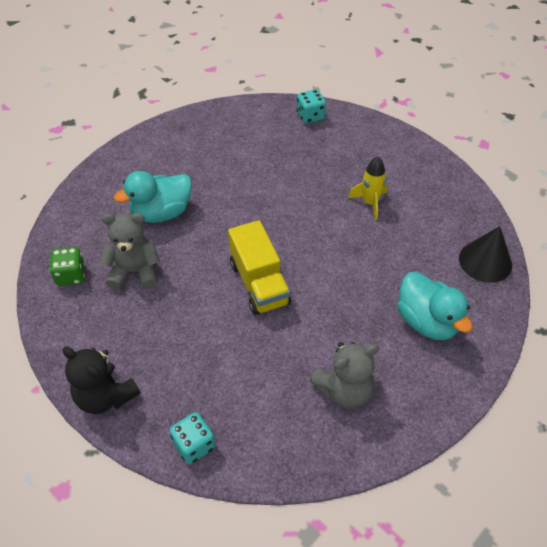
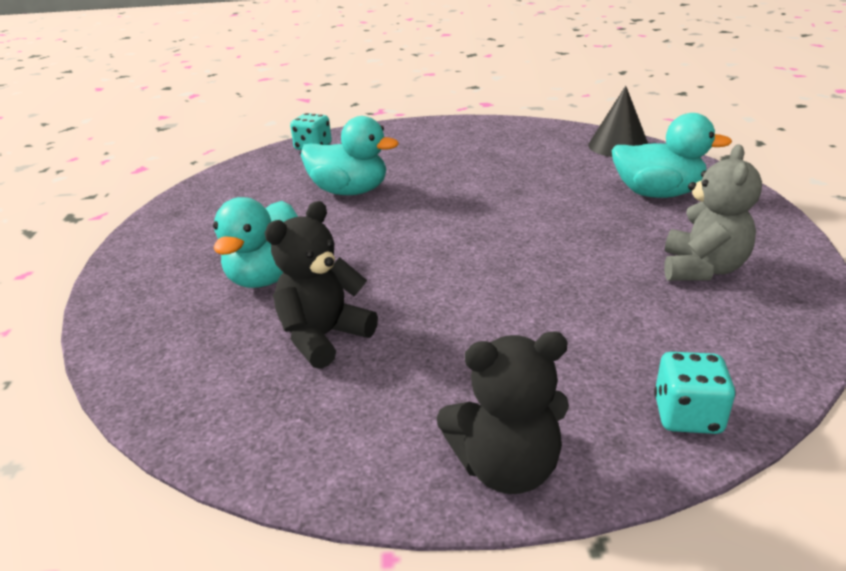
camera: 45 degrees left, 20 degrees down
green dice [49,247,85,286] -> none
grey teddy bear [99,213,160,290] -> black teddy bear [265,201,378,369]
yellow truck [228,220,291,315] -> none
yellow rocket [348,156,387,220] -> none
none -> turquoise duck [301,116,399,195]

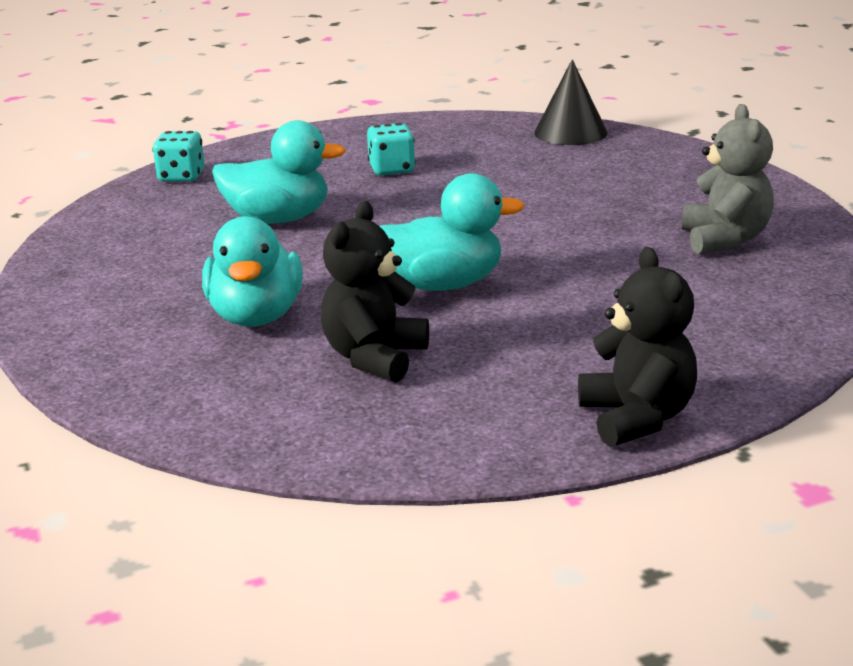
camera: 20 degrees left, 5 degrees down
black teddy bear [437,332,569,494] -> black teddy bear turned 75 degrees counterclockwise [578,247,697,447]
turquoise duck [611,113,732,198] -> turquoise duck moved to [379,173,524,291]
turquoise dice [654,352,736,434] -> turquoise dice moved to [367,123,415,175]

